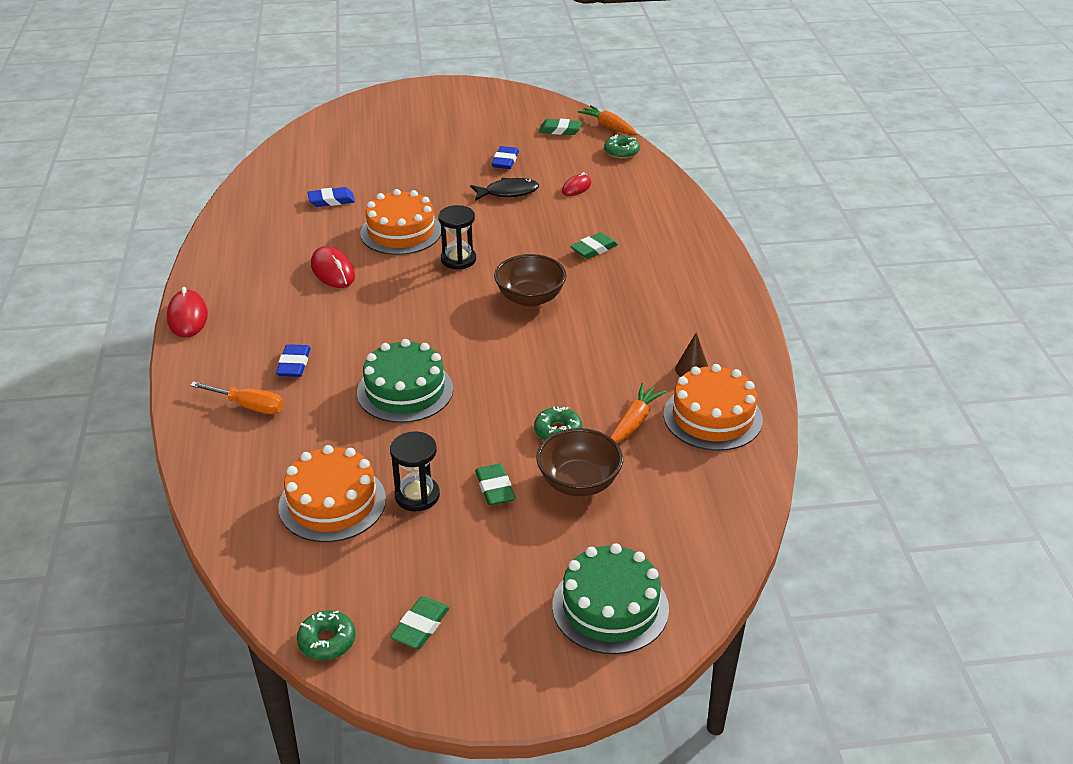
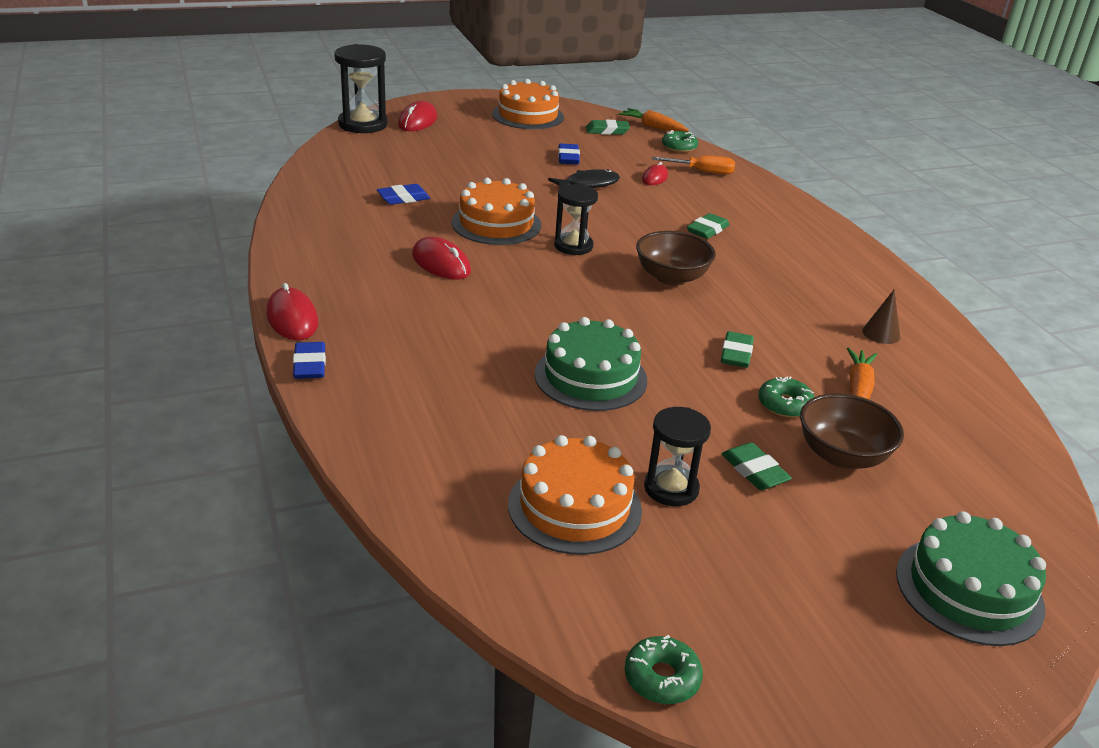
camera: 15 degrees left, 5 degrees down
orange screwdriver [190,381,284,414] -> orange screwdriver moved to [652,156,735,175]
blue eraser [276,344,311,377] -> blue eraser moved to [293,342,326,379]
green eraser [390,596,450,649] -> green eraser moved to [721,331,754,368]
orange cake [664,364,763,451] -> orange cake moved to [492,79,564,129]
none -> black hourglass [334,44,388,133]
none -> red mouse [398,101,437,131]

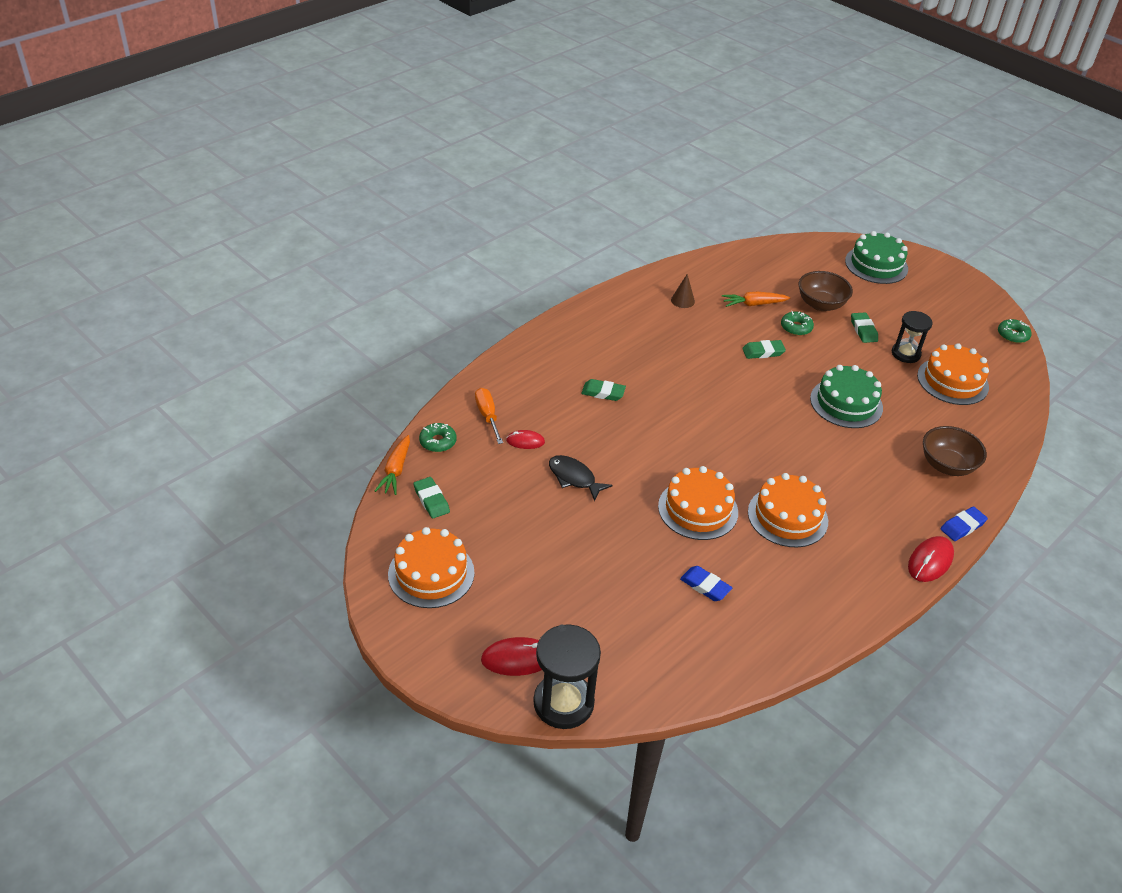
camera: 115 degrees left, 10 degrees up
red mouse [412,237,471,279] -> orange cake [748,473,828,547]
black hourglass [554,184,598,255] -> none
blue eraser [558,144,580,164] -> none
brown bowl [636,231,716,286] -> brown bowl moved to [923,426,987,476]
green eraser [722,442,792,490] -> green eraser turned 45 degrees counterclockwise [851,312,878,343]

